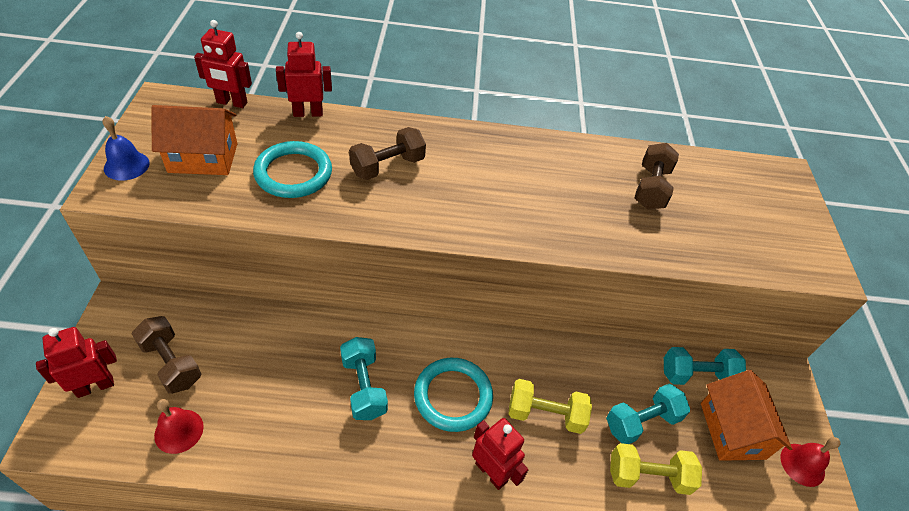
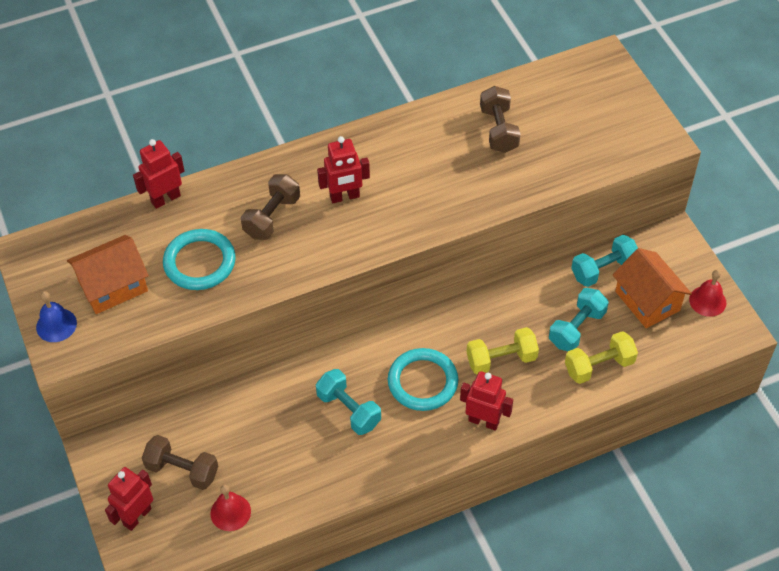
camera: 20 degrees left, 5 degrees up
red robot [194,20,252,108] -> red robot moved to [317,136,370,203]

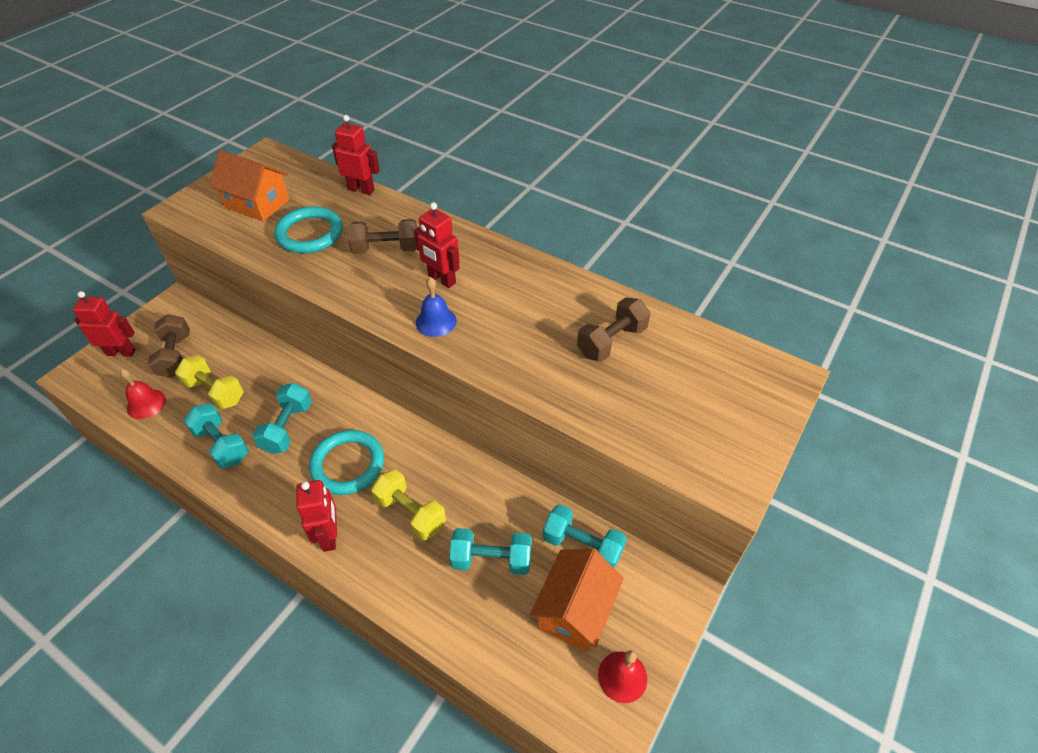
camera: 55 degrees right, 5 degrees down
blue bell [36,291,77,342] -> blue bell moved to [416,277,457,337]
yellow dumbbell [565,331,638,384] -> yellow dumbbell moved to [175,355,244,410]
none -> turquoise dumbbell [183,403,249,469]

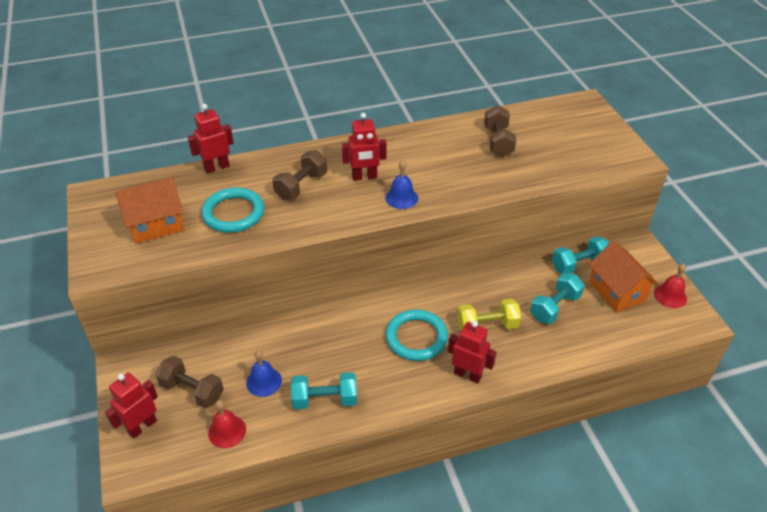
camera: 50 degrees left, 5 degrees down
yellow dumbbell [175,355,244,410] -> blue bell [246,350,282,397]
turquoise dumbbell [252,383,312,454] -> none

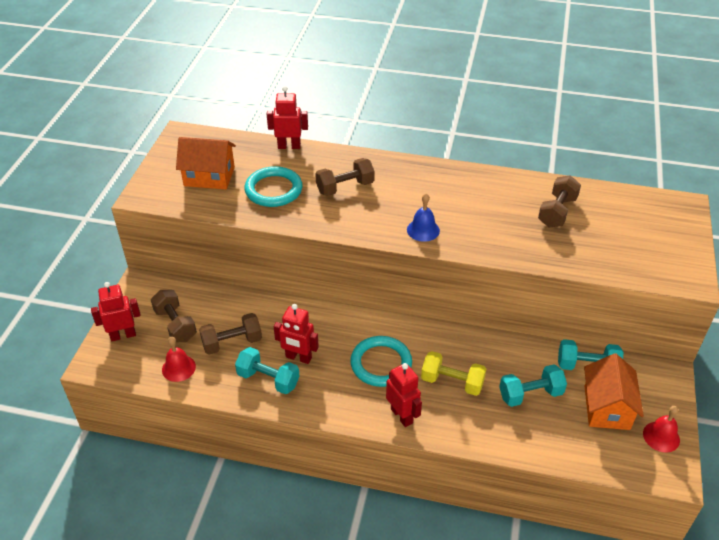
camera: 30 degrees right, 0 degrees up
blue bell [246,350,282,397] -> brown dumbbell [199,313,262,355]
red robot [342,113,387,181] -> red robot moved to [274,304,319,364]

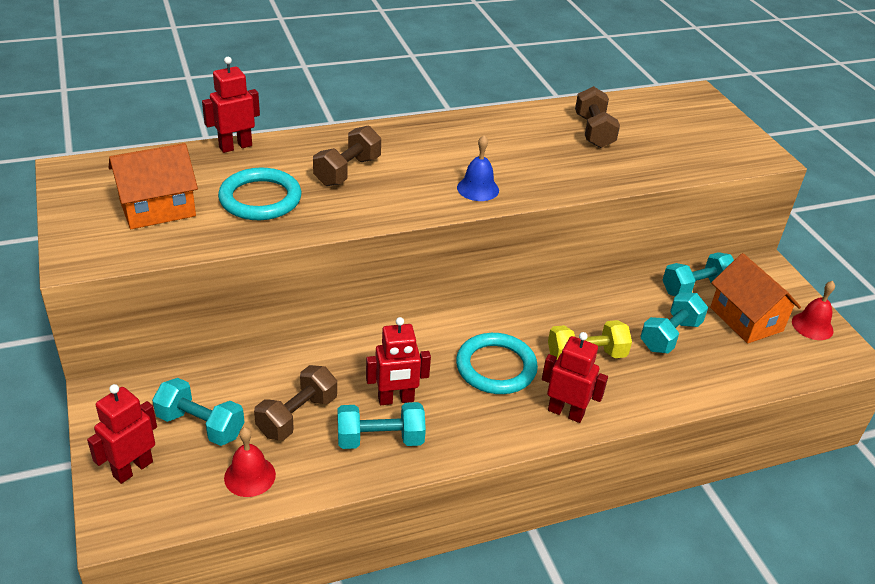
camera: 35 degrees left, 5 degrees down
brown dumbbell [151,290,197,342] -> turquoise dumbbell [152,378,245,446]

